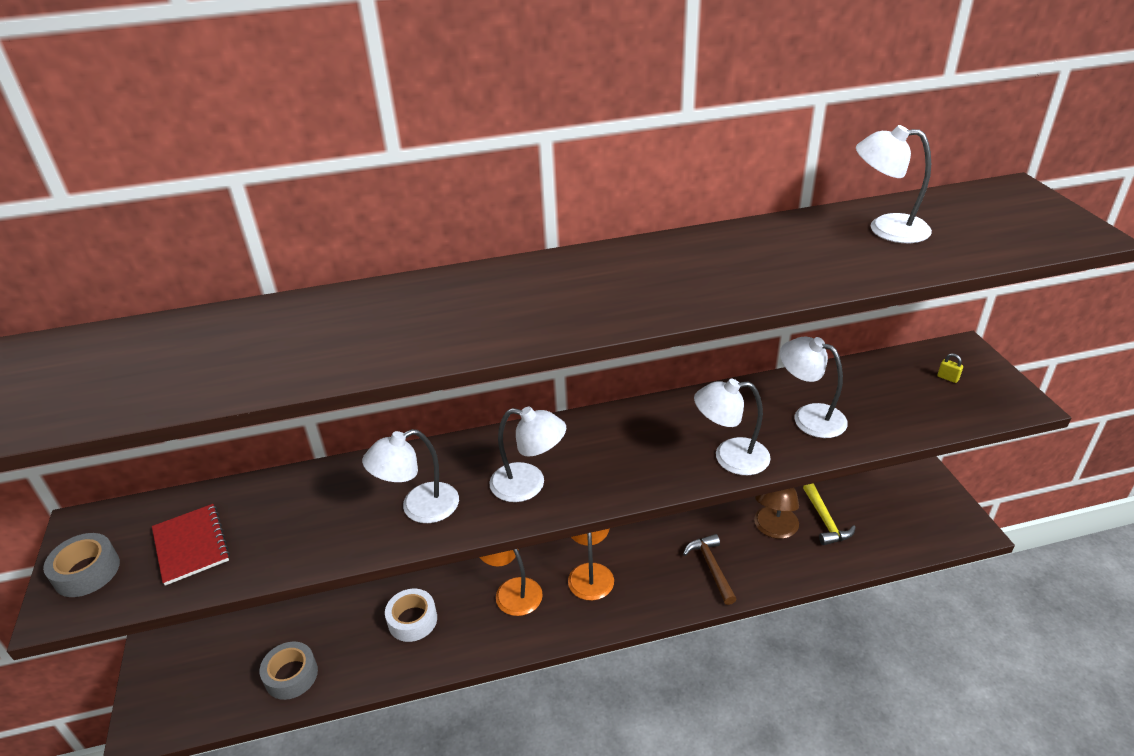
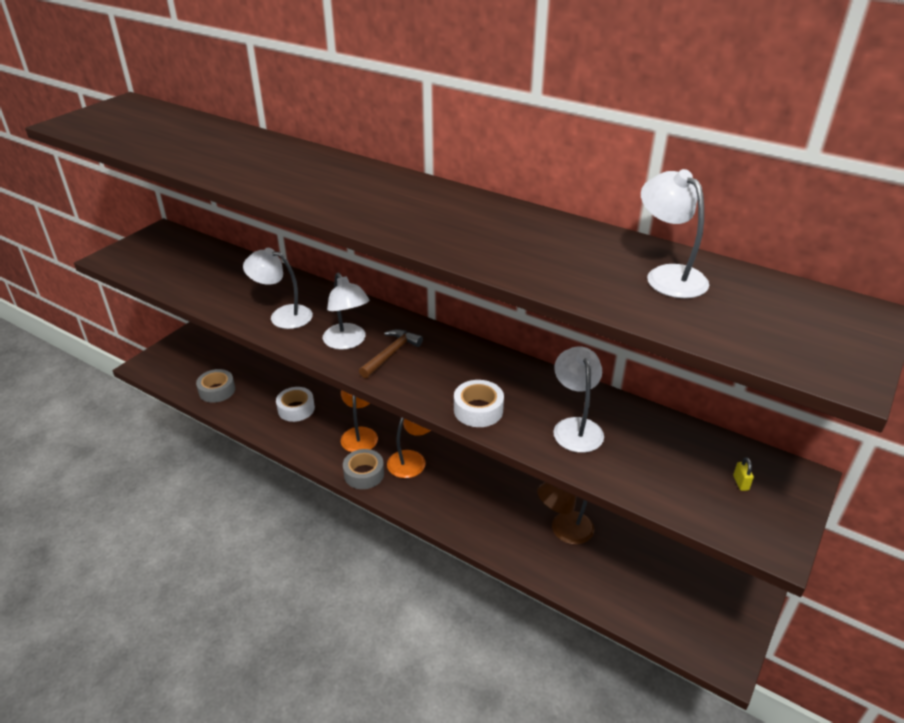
camera: 45 degrees right, 0 degrees up
grey tape [43,533,120,597] -> grey tape moved to [343,449,384,489]
red notebook [152,504,230,586] -> none
brown hammer [683,534,736,605] -> brown hammer moved to [359,329,423,378]
white lamp [694,379,771,475] -> white tape [454,380,504,427]
yellow hammer [803,483,856,545] -> none

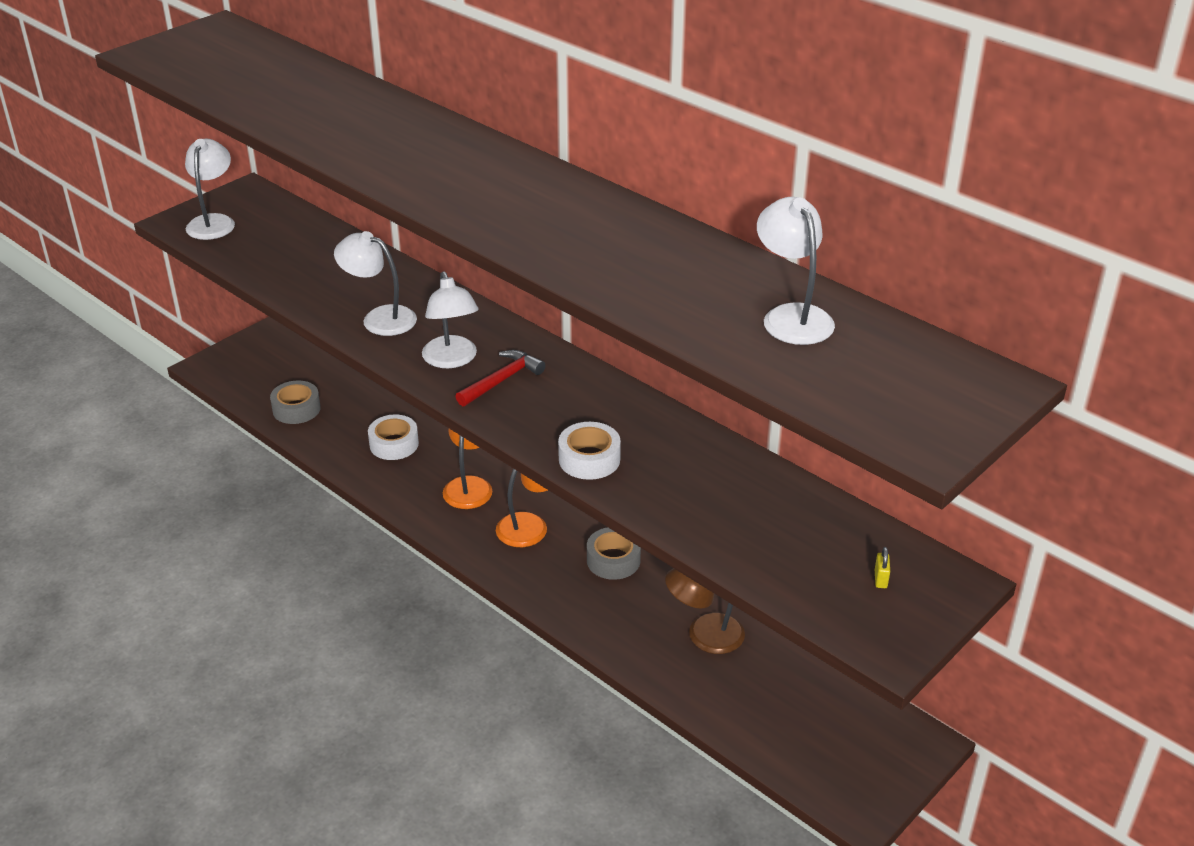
camera: 10 degrees right, 0 degrees up
grey tape [343,449,384,489] -> grey tape moved to [587,527,641,580]
brown hammer [359,329,423,378] -> red hammer [455,350,545,406]
white lamp [553,346,604,453] -> white lamp moved to [185,138,235,240]

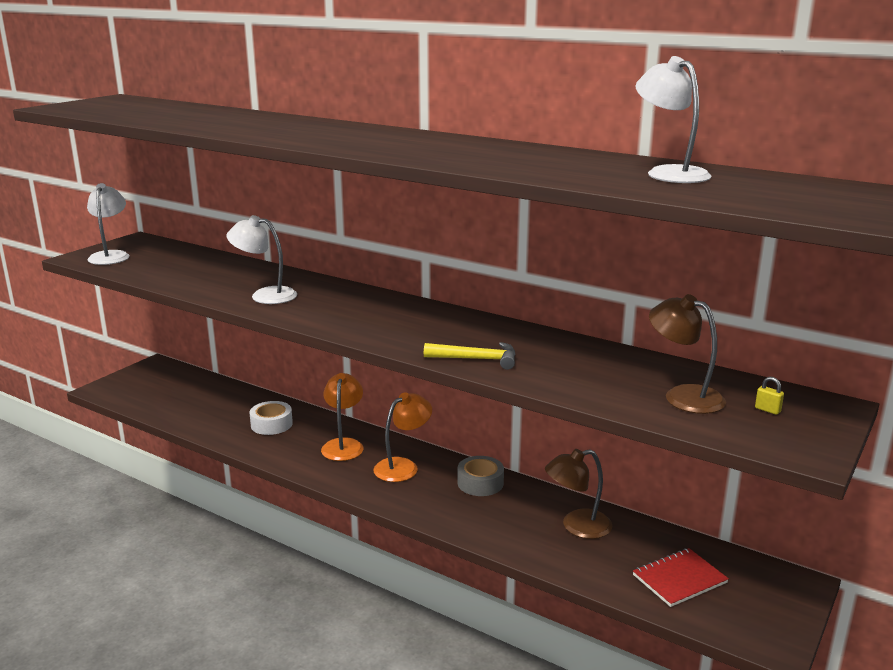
camera: 10 degrees left, 15 degrees down
grey tape [270,380,321,424] -> none
white lamp [422,271,479,368] -> none
red hammer [455,350,545,406] -> none
white tape [558,422,621,480] -> yellow hammer [424,342,516,370]
yellow padlock [875,547,890,588] -> yellow padlock turned 45 degrees counterclockwise [755,377,784,415]
none -> red notebook [633,548,729,607]
none -> brown lamp [649,294,726,414]

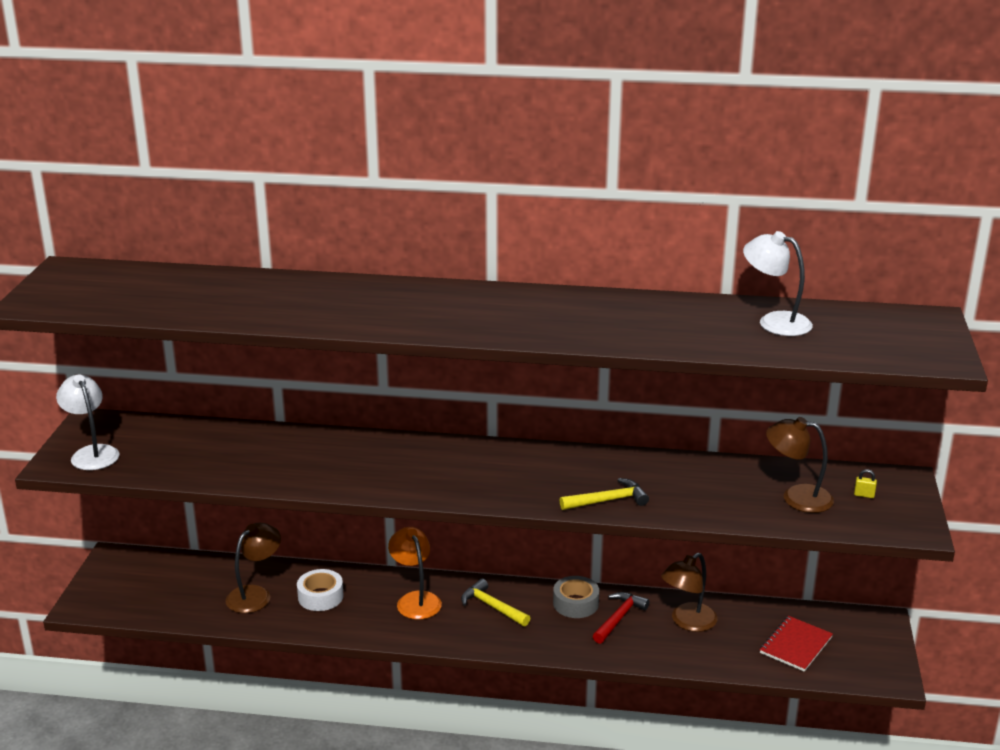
camera: 25 degrees left, 5 degrees up
white lamp [227,215,297,304] -> none
orange lamp [373,392,432,482] -> yellow hammer [461,579,530,626]
none -> brown lamp [226,523,281,613]
none -> red hammer [593,592,650,644]

